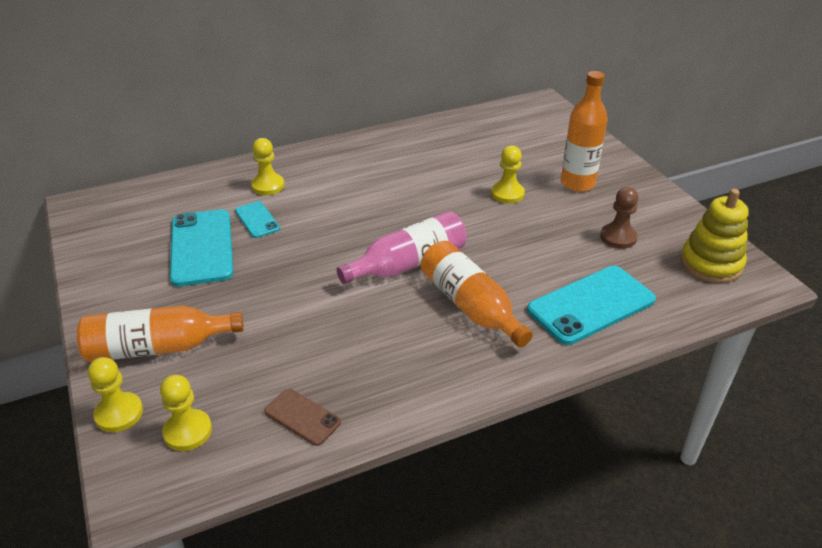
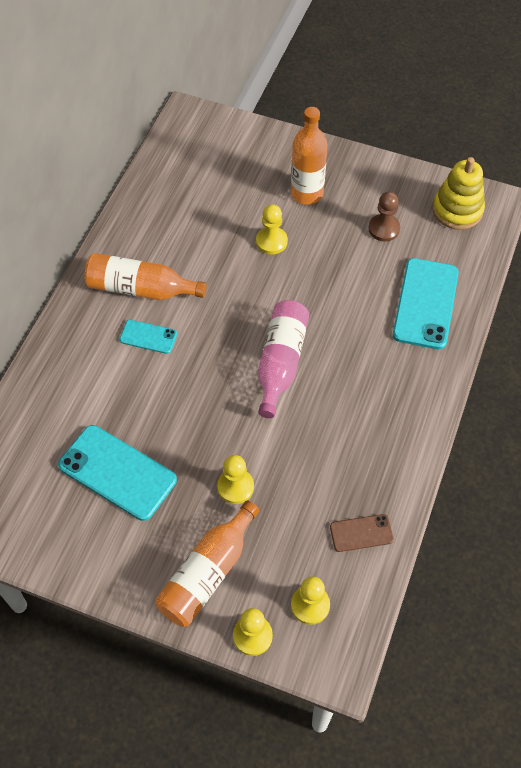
camera: 45 degrees left, 20 degrees up
turquoise phone [235,201,280,238] -> turquoise phone moved to [120,320,177,354]
yellow pawn [251,138,285,195] -> yellow pawn moved to [217,455,254,504]
orange bottle [421,241,533,347] -> orange bottle moved to [84,253,207,300]

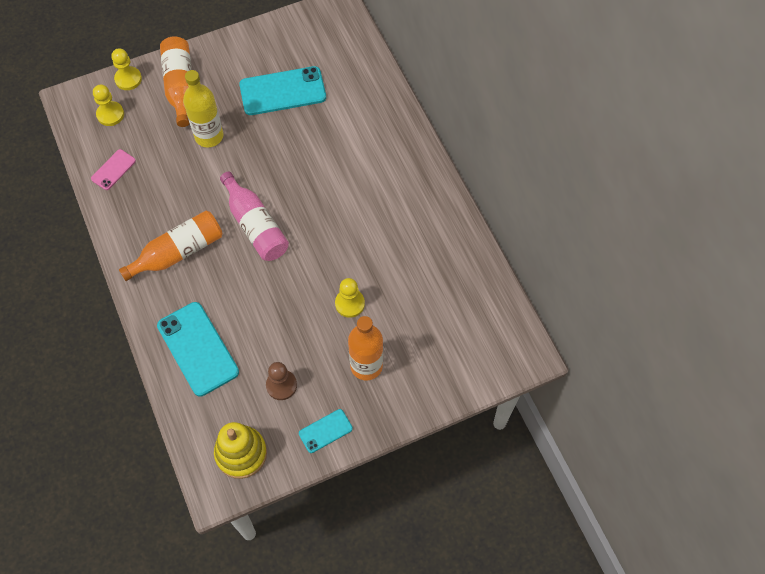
camera: 135 degrees right, 5 degrees up
orange bottle [84,253,207,300] -> orange bottle moved to [119,211,223,281]
turquoise phone [120,320,177,354] -> turquoise phone moved to [299,409,353,453]
yellow pawn [217,455,254,504] -> yellow bottle [183,70,223,147]
brown phone [330,514,394,552] -> pink phone [91,149,136,190]

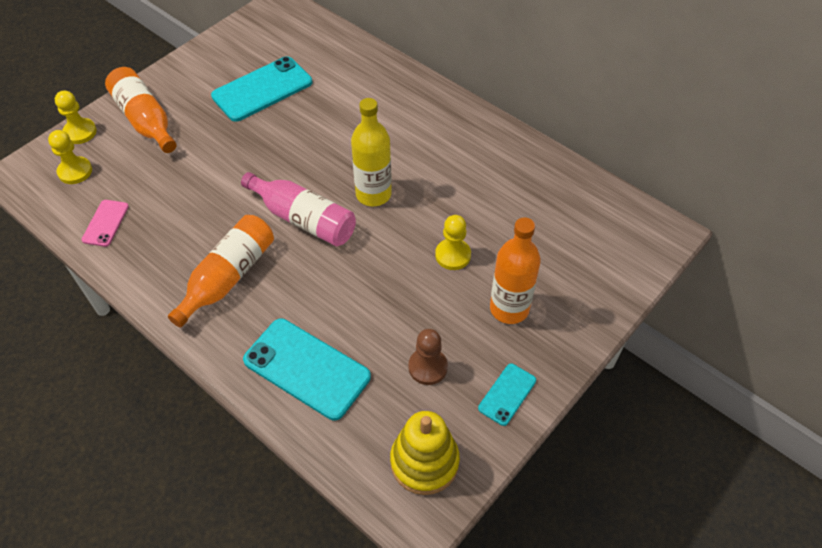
camera: 25 degrees left, 10 degrees down
yellow bottle [183,70,223,147] -> yellow bottle moved to [351,98,392,206]

